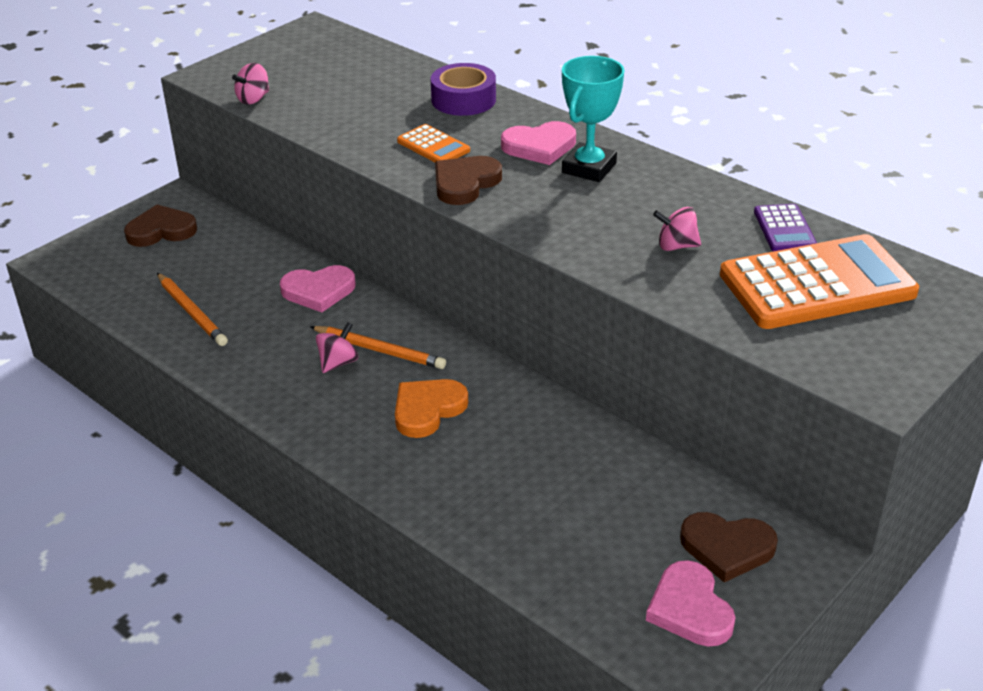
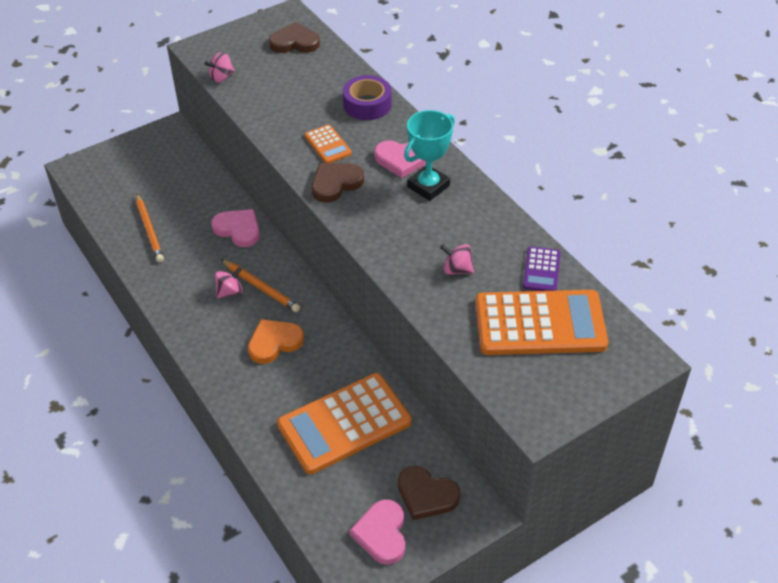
camera: 15 degrees right, 10 degrees up
brown heart [124,205,197,247] -> brown heart moved to [269,22,320,53]
pink heart [280,265,356,312] -> pink heart turned 150 degrees counterclockwise [211,209,260,247]
none -> orange calculator [277,373,411,474]

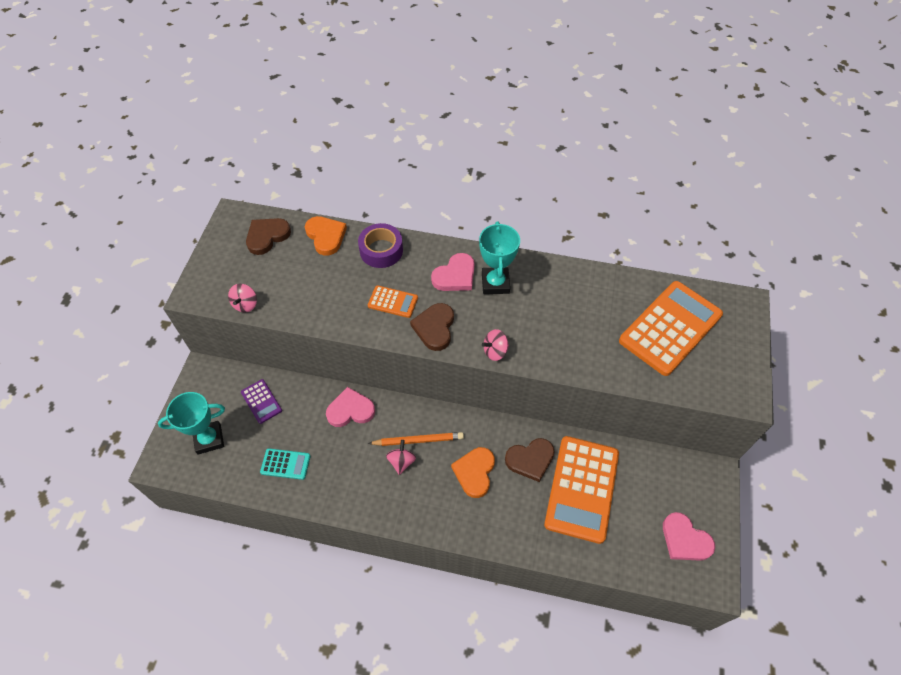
camera: 45 degrees left, 10 degrees up
orange pencil [136,193,164,262] -> turquoise calculator [260,448,311,480]
brown heart [398,466,460,520] -> brown heart moved to [505,438,555,482]
pink spinning top [440,244,474,275] -> pink spinning top moved to [482,329,509,361]
purple calculator [523,246,561,291] -> purple calculator moved to [241,379,282,424]
none -> turquoise trophy [158,392,225,455]
none -> orange heart [305,216,347,256]

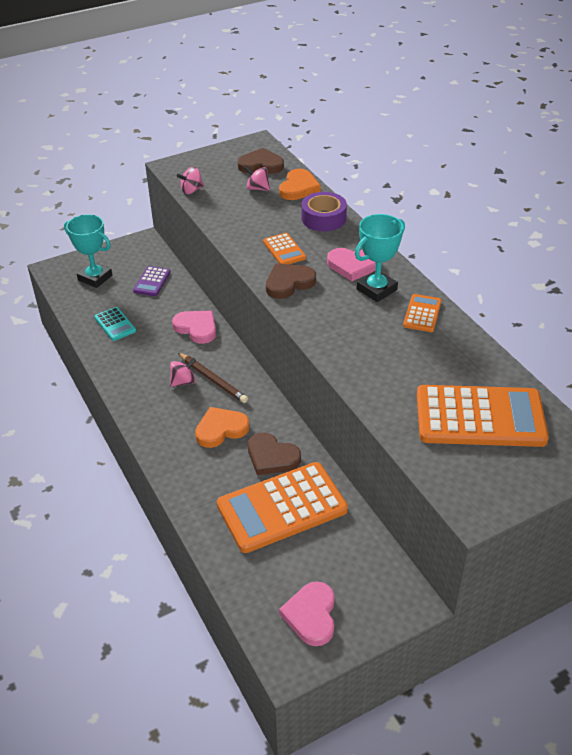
camera: 50 degrees right, 15 degrees down
orange pencil [368,432,464,446] -> brown pencil [178,353,248,403]
pink spinning top [482,329,509,361] -> pink spinning top moved to [244,166,270,191]
none -> orange calculator [403,294,442,332]

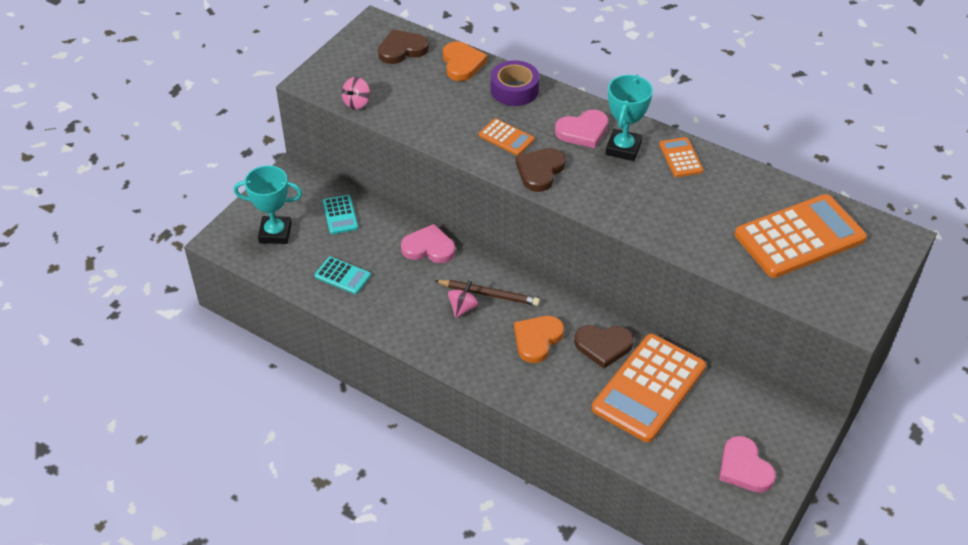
camera: 30 degrees left, 5 degrees up
purple calculator [133,266,171,296] -> turquoise calculator [323,195,358,234]
pink spinning top [244,166,270,191] -> none

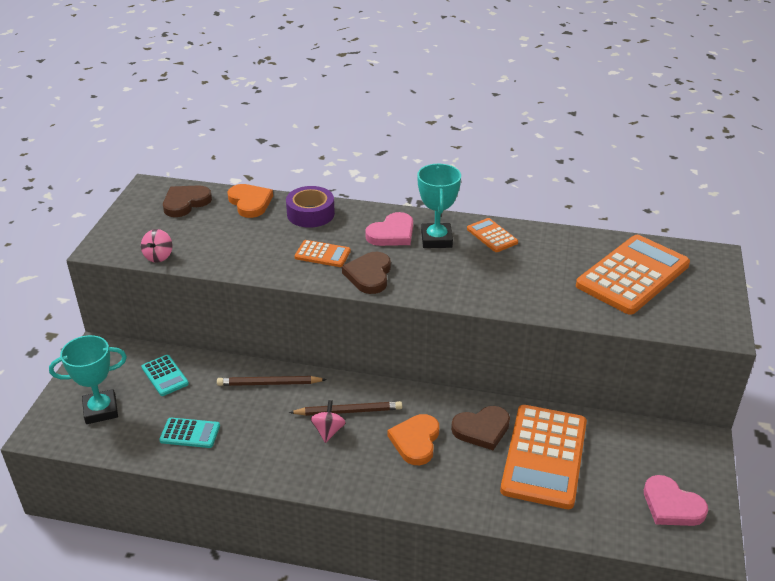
camera: 20 degrees left, 10 degrees down
pink heart [401,224,455,263] -> brown pencil [217,376,327,386]

